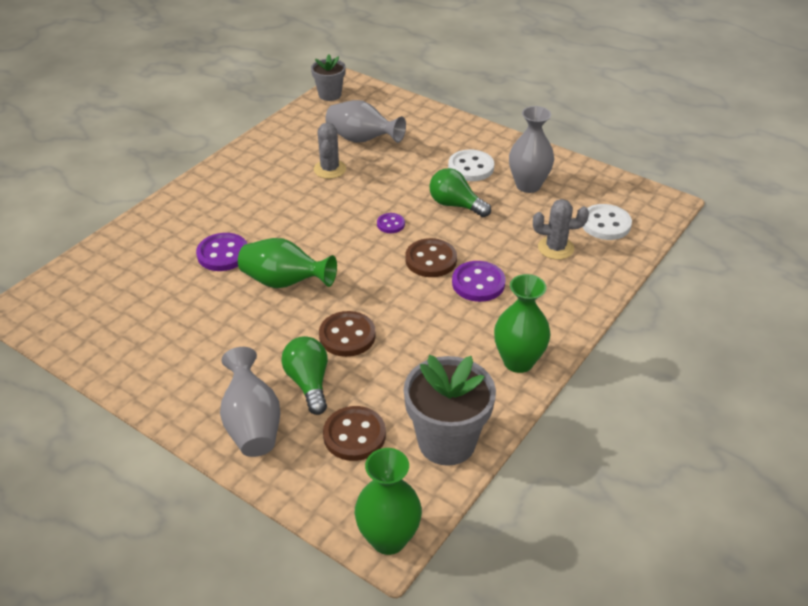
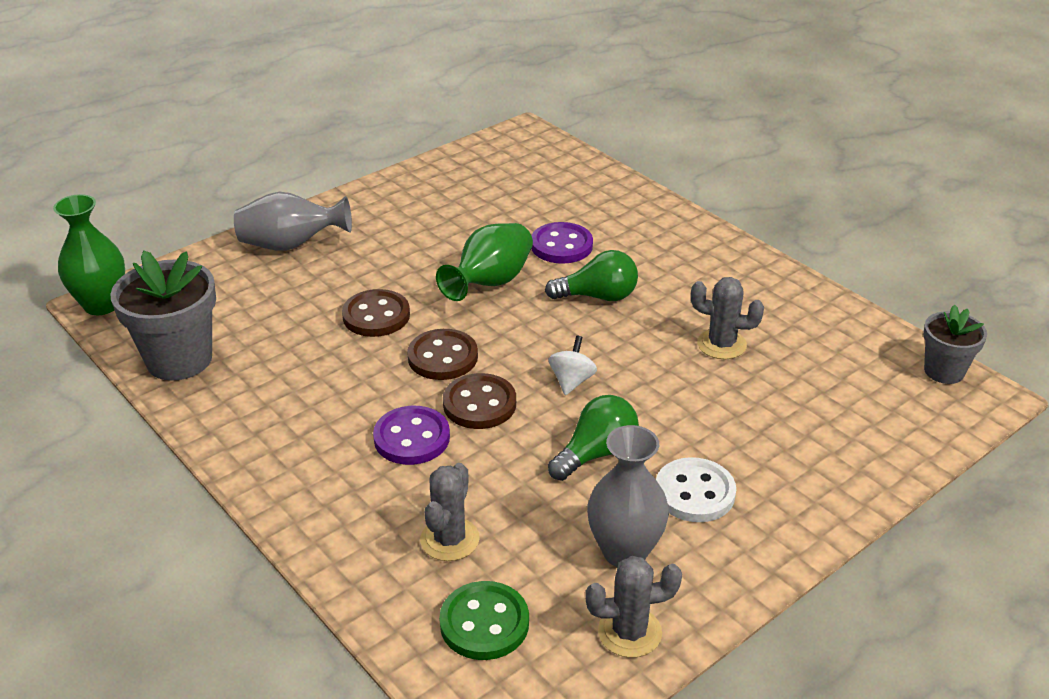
camera: 105 degrees right, 5 degrees down
green light bulb [281,336,328,415] -> green light bulb moved to [545,250,638,301]
brown button [323,406,386,461] -> brown button moved to [407,329,478,380]
grey vase [325,100,406,143] -> none
purple button [377,213,405,233] -> white spinning top [548,336,597,395]
green vase [494,274,551,373] -> none
white button [583,204,632,240] -> green button [439,581,529,660]
none -> grey cactus [585,556,682,658]

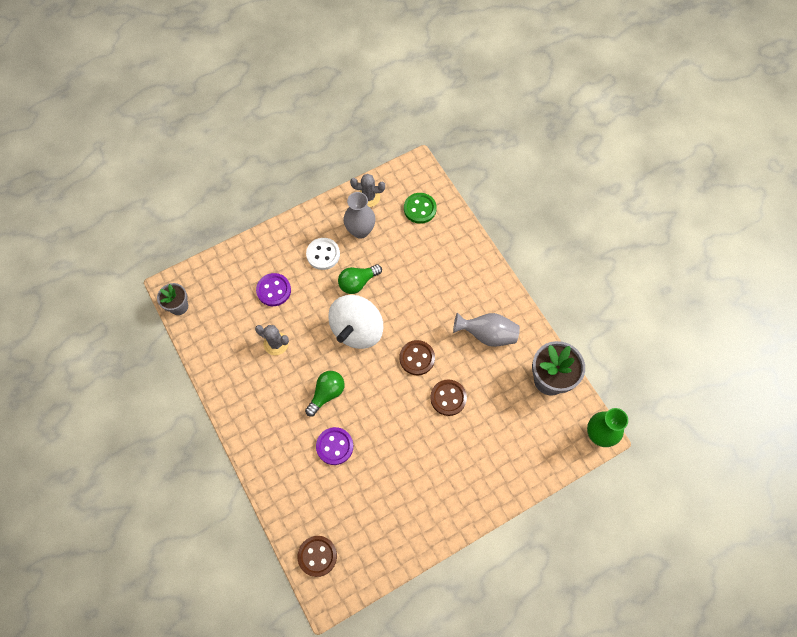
camera: 170 degrees left, 30 degrees up
grey vase [234,192,352,251] -> grey vase moved to [453,313,520,347]
purple button [373,406,450,465] -> purple button moved to [256,273,291,306]
grey cactus [420,463,480,561] -> none
green vase [436,223,533,301] -> none
brown button [443,373,516,429] -> brown button moved to [297,536,337,577]
green light bulb [545,250,638,301] -> green light bulb turned 120 degrees clockwise [305,371,345,417]
white spinning top [548,336,597,395] -> white spinning top [328,295,383,349], size x2.41

